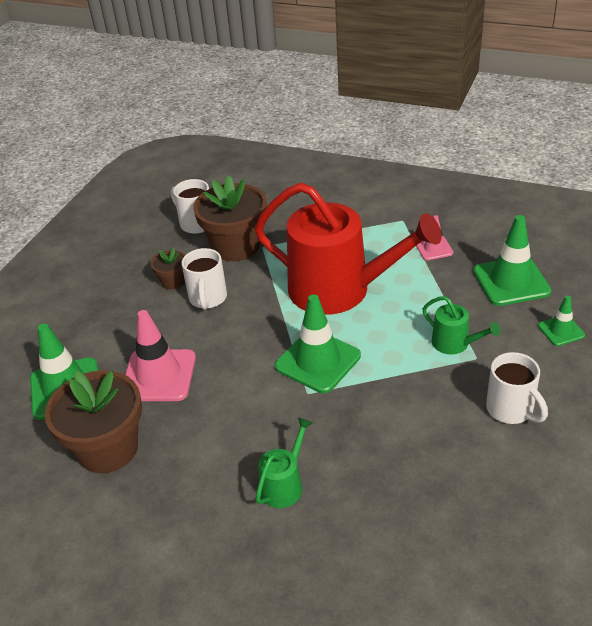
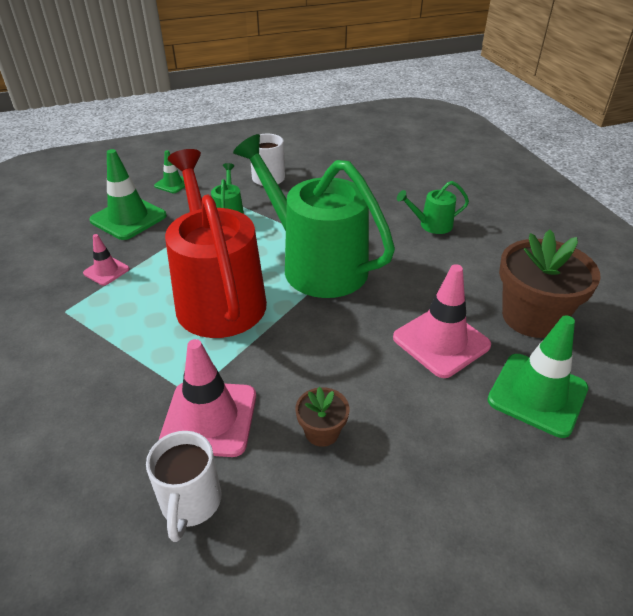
camera: 135 degrees left, 0 degrees up
white mug [182,248,227,310] -> none
brown flower pot [193,175,267,261] -> pink traffic cone [159,339,256,457]
green traffic cone [275,294,361,393] -> green watering can [233,134,395,298]

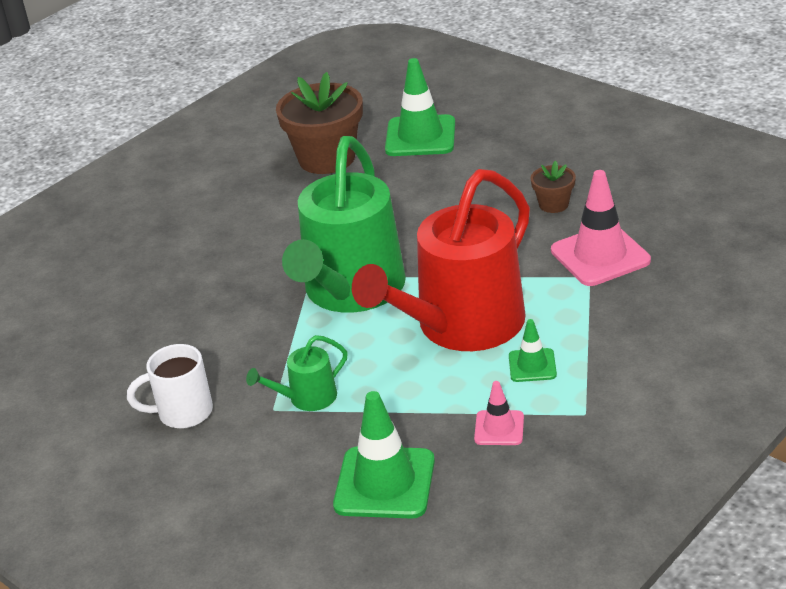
camera: 115 degrees left, 5 degrees down
white mug [146,431,222,542] -> none
green traffic cone [154,150,185,193] -> green traffic cone moved to [509,319,557,382]
pink traffic cone [393,264,491,378] -> none
green watering can [397,181,469,234] -> none

